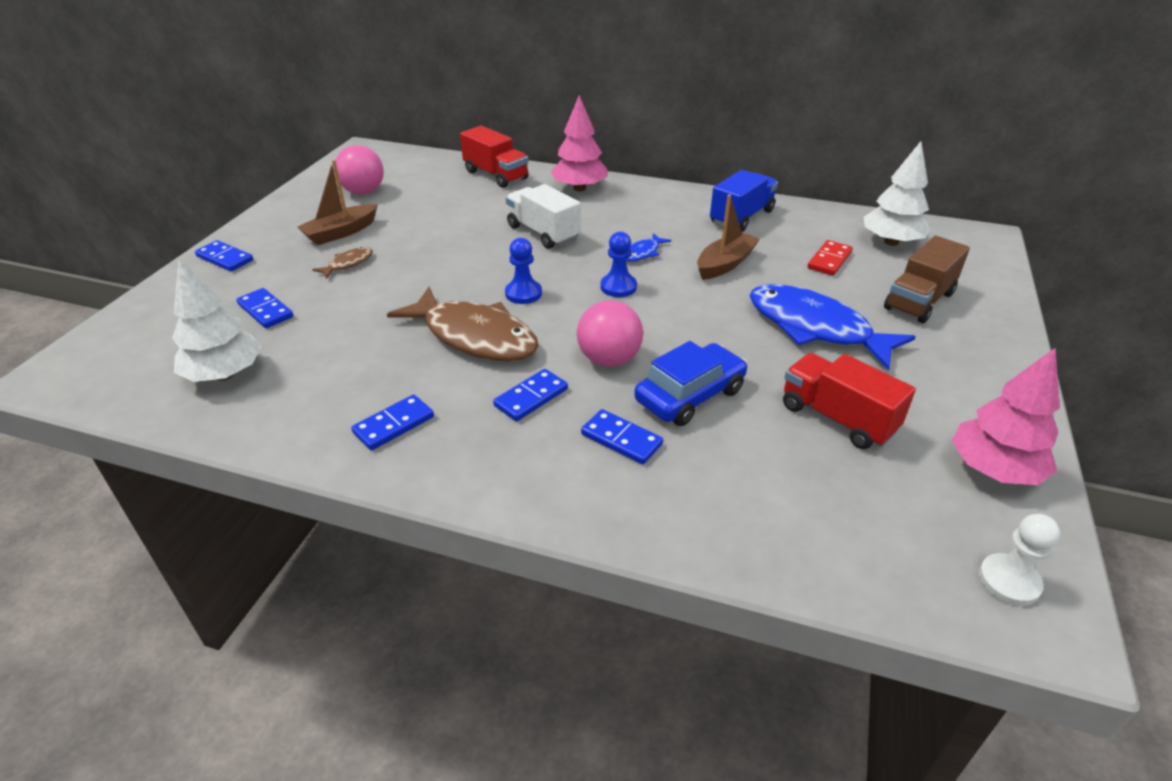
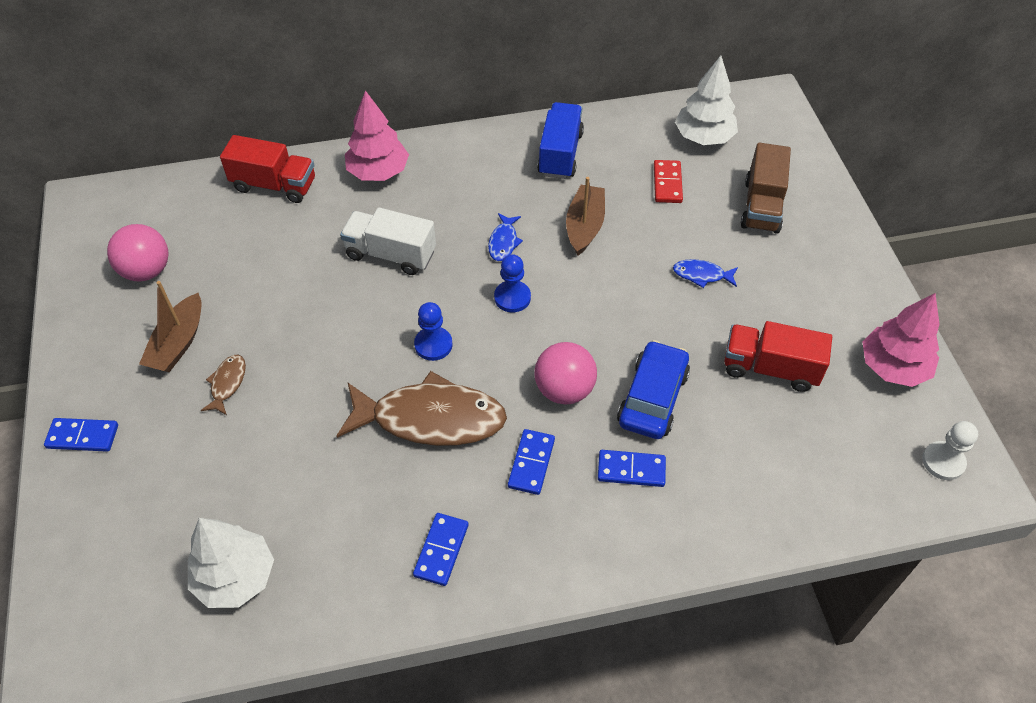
camera: 30 degrees left, 15 degrees up
blue domino [236,288,293,328] -> none
blue fish [750,284,916,370] -> blue fish [673,259,738,288], size x0.43

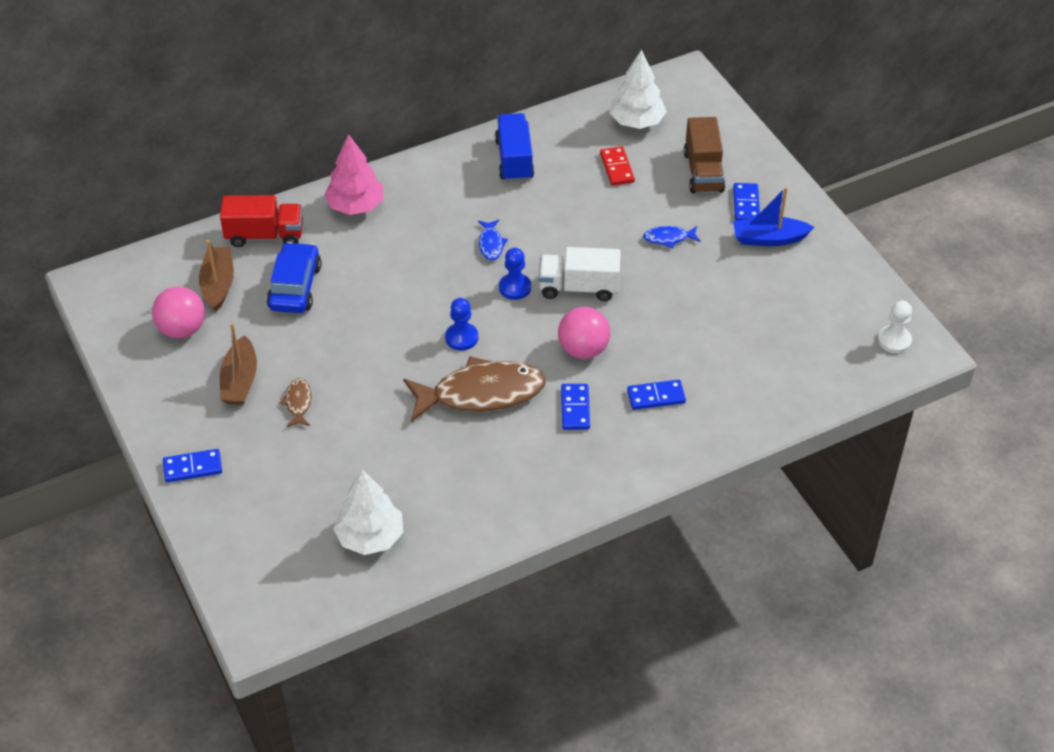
camera: 15 degrees left, 5 degrees down
white truck [340,207,436,275] -> white truck moved to [539,247,621,301]
blue domino [413,513,469,586] -> blue domino moved to [733,183,760,221]
brown boat [566,177,605,255] -> brown boat moved to [199,240,234,312]
blue car [617,340,690,439] -> blue car moved to [267,242,321,313]
red truck [724,321,832,392] -> none
pink tree [863,293,940,387] -> none
none -> blue boat [733,187,814,246]

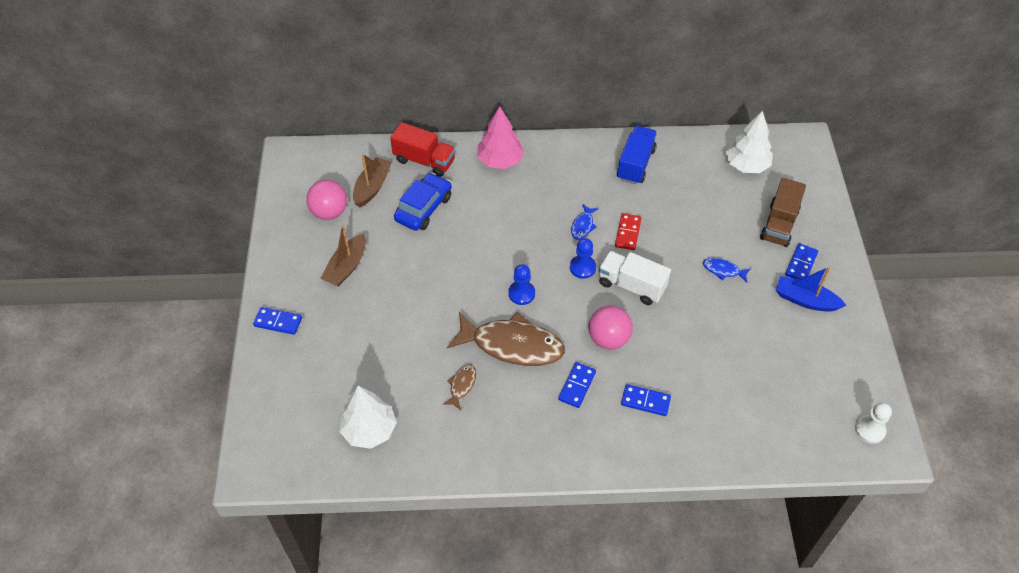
camera: 25 degrees right, 5 degrees up
brown fish [279,378,312,427] -> brown fish moved to [443,364,476,410]
red domino [600,146,635,186] -> red domino moved to [615,213,642,250]

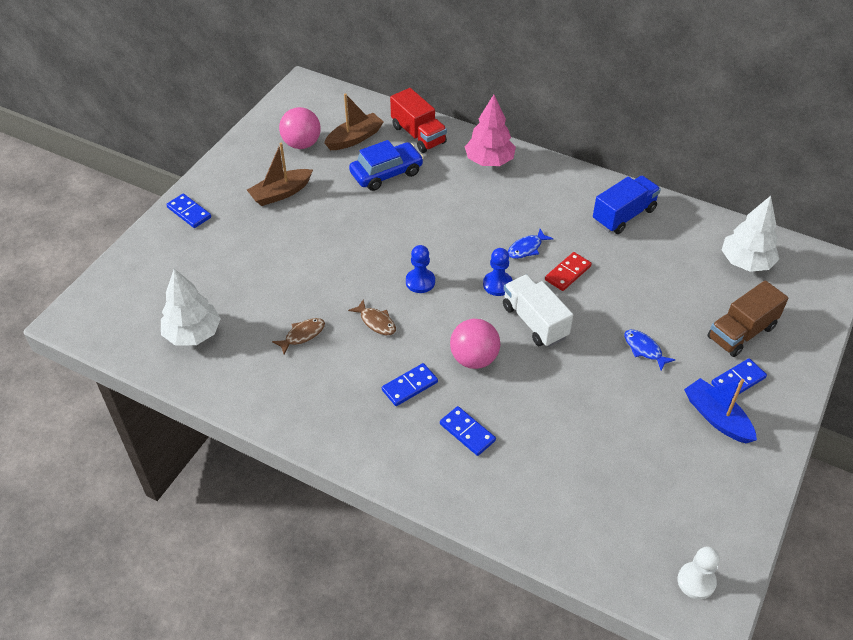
camera: 30 degrees right, 5 degrees down
brown fish [447,312,565,366] -> brown fish [348,299,396,335], size x0.43

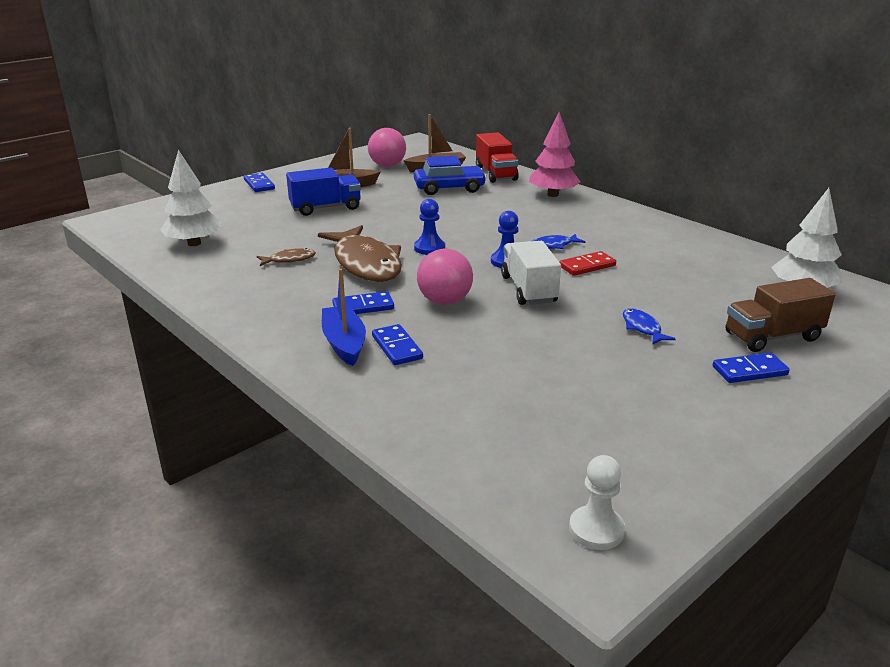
camera: 20 degrees right, 20 degrees down
brown fish [348,299,396,335] -> brown fish [318,225,402,282], size x2.30
blue truck [593,176,661,234] -> blue truck moved to [286,168,361,216]
blue boat [684,378,757,443] -> blue boat moved to [322,269,366,366]

